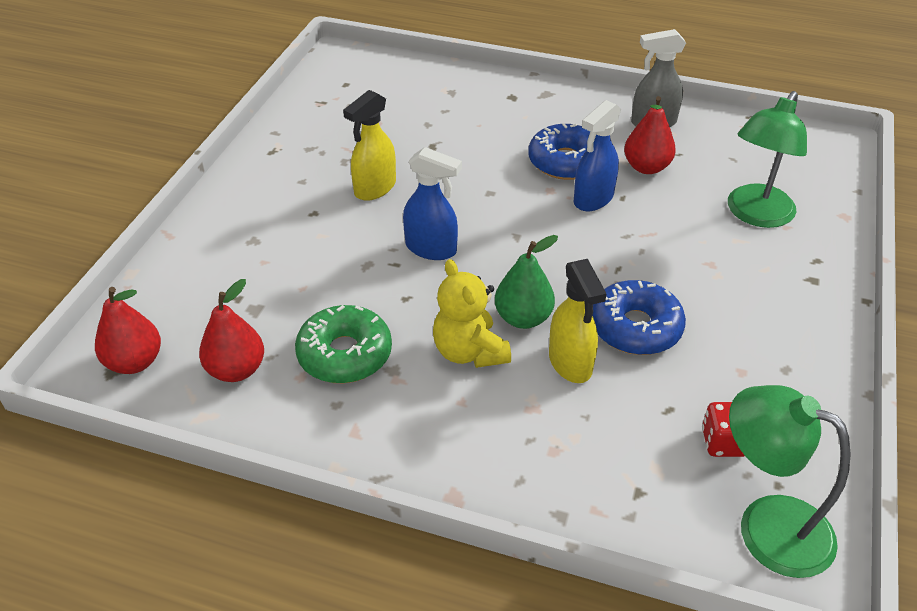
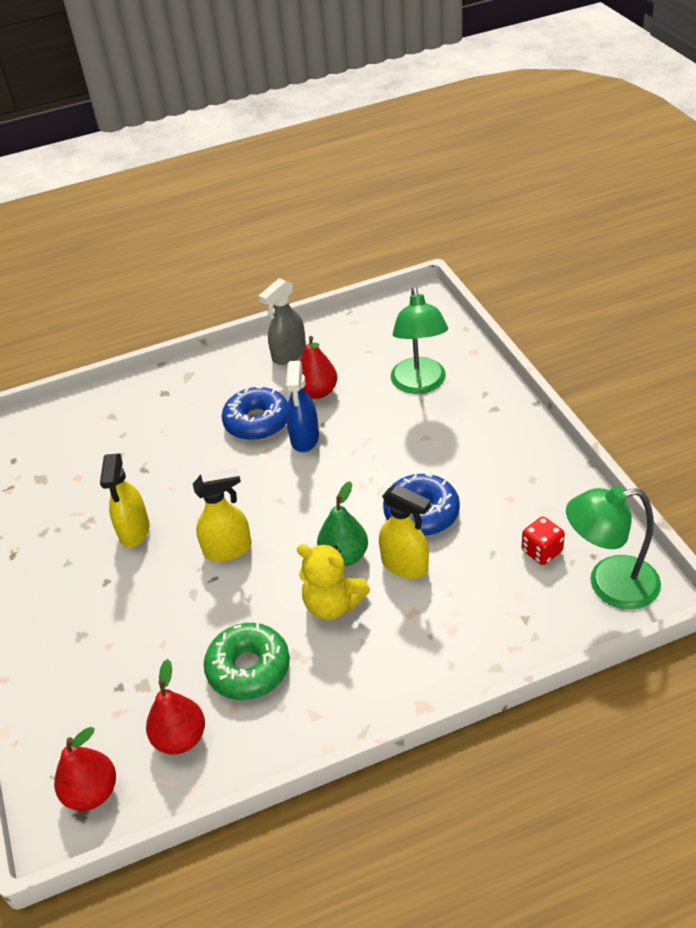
camera: 35 degrees left, 0 degrees up
blue spray bottle [403,147,462,260] -> yellow spray bottle [193,468,252,562]

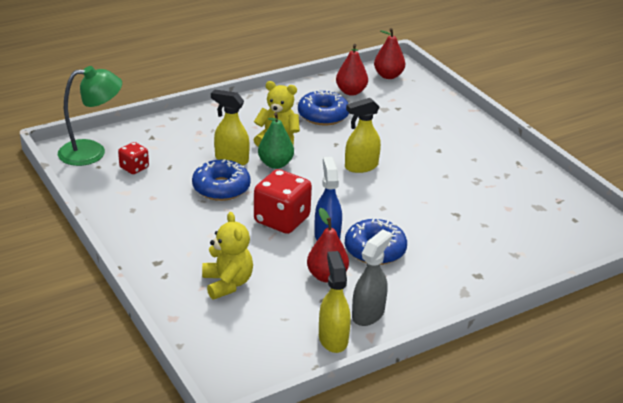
camera: 165 degrees right, 10 degrees down
yellow spray bottle [100,454,150,548] -> yellow spray bottle moved to [319,251,351,353]
green donut [204,623,290,700] -> blue donut [298,90,349,125]
green lamp [391,287,448,394] -> yellow teddy bear [202,212,253,299]
none -> red dice [254,169,312,234]

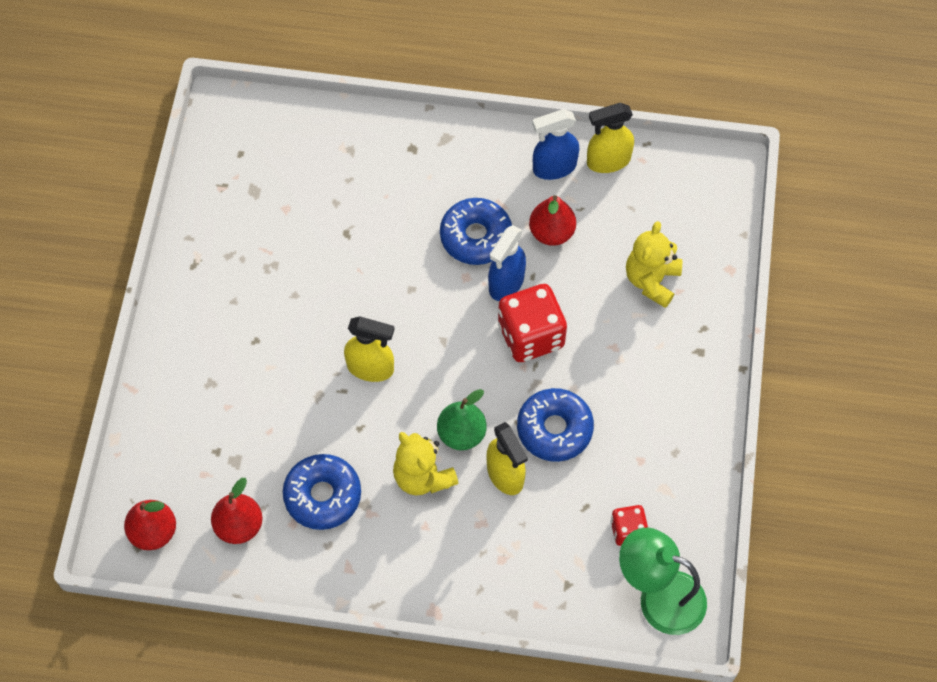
camera: 140 degrees left, 30 degrees up
yellow spray bottle [319,251,351,353] -> yellow spray bottle turned 45 degrees clockwise [587,103,634,173]
grey spray bottle [352,229,392,326] -> blue spray bottle [532,109,579,180]

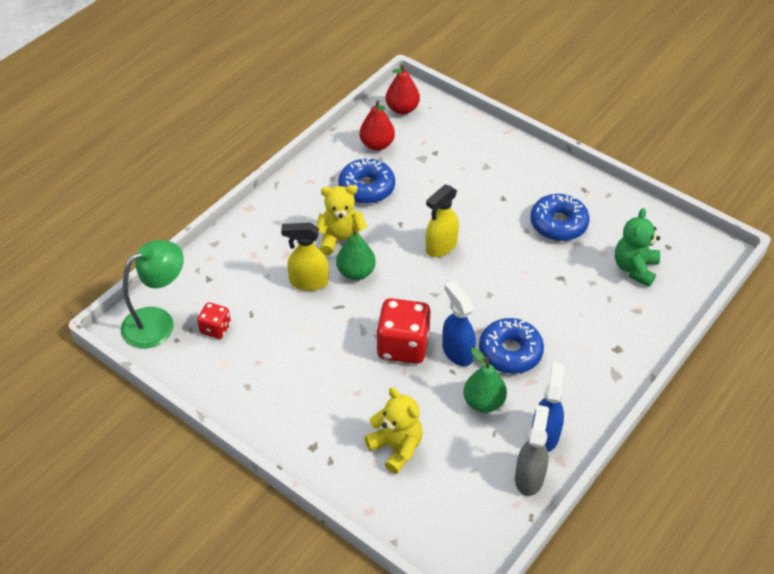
camera: 120 degrees right, 15 degrees down
blue donut [517,388,594,462] -> blue donut moved to [530,194,589,241]
red pear [529,195,576,246] -> green pear [463,348,507,413]
yellow spray bottle [587,103,634,173] -> grey spray bottle [515,405,549,496]
none -> green teddy bear [615,208,660,287]

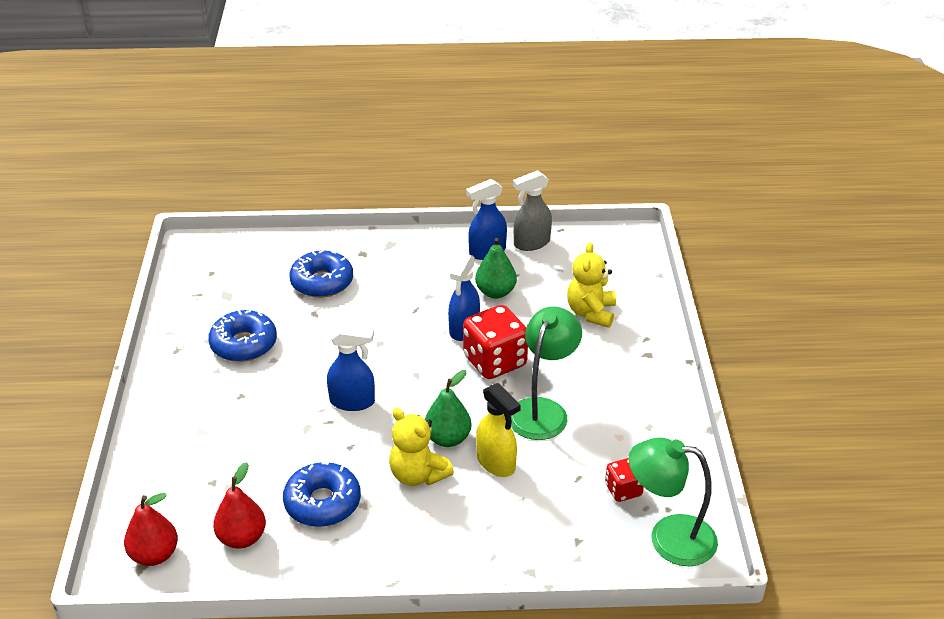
camera: 130 degrees left, 10 degrees down
yellow spray bottle [426,184,459,257] -> blue spray bottle [327,324,375,411]
blue donut [479,318,544,374] -> blue donut moved to [289,250,353,298]
green teddy bear [615,208,660,287] -> none
none -> green lamp [510,306,582,440]

